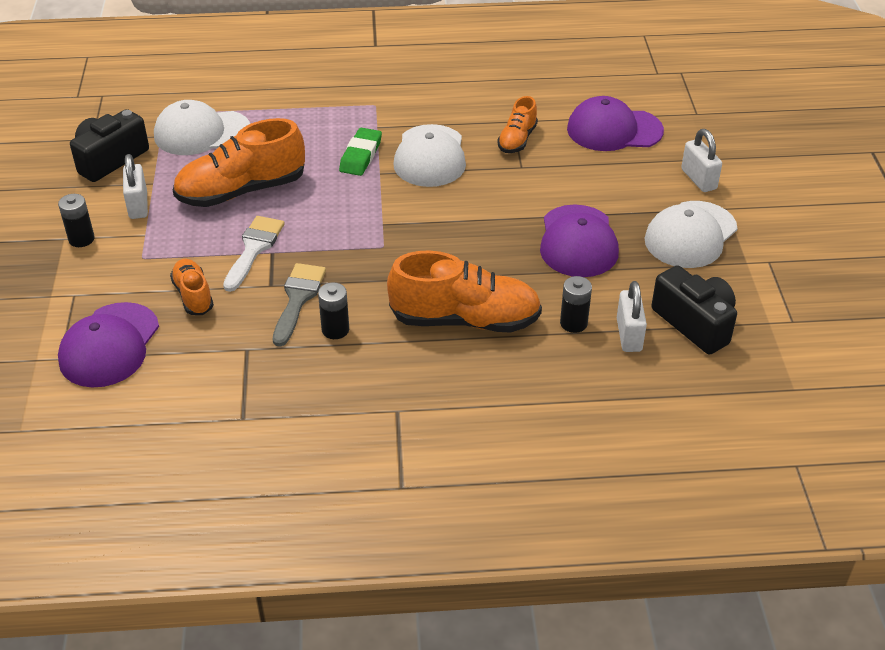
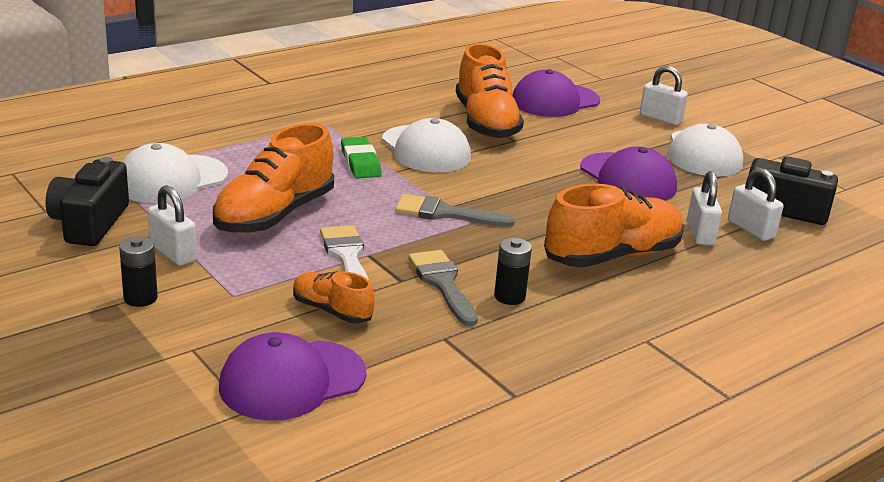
camera: 35 degrees left, 15 degrees down
purple cap [58,302,159,387] -> purple cap turned 75 degrees clockwise [219,332,366,421]
orange shoe [497,96,538,153] -> orange shoe [456,43,524,139], size x1.88
black battery [560,276,592,333] -> white padlock [687,171,722,245]
none -> grey brush [395,194,515,227]

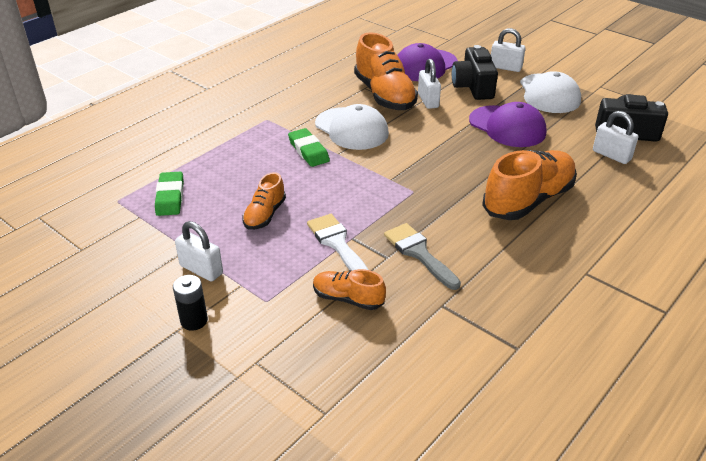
camera: 10 degrees left, 10 degrees up
black camera [46,157,129,246] -> black camera moved to [452,45,498,100]
white cap [122,143,228,203] -> green eraser [155,172,184,216]
orange shoe [213,123,334,233] -> orange shoe [242,172,286,230], size x0.53
purple cap [219,332,366,421] -> none
grey brush [395,194,515,227] -> none
black battery [494,238,532,305] -> none
white padlock [687,171,722,245] -> white padlock moved to [418,59,441,109]

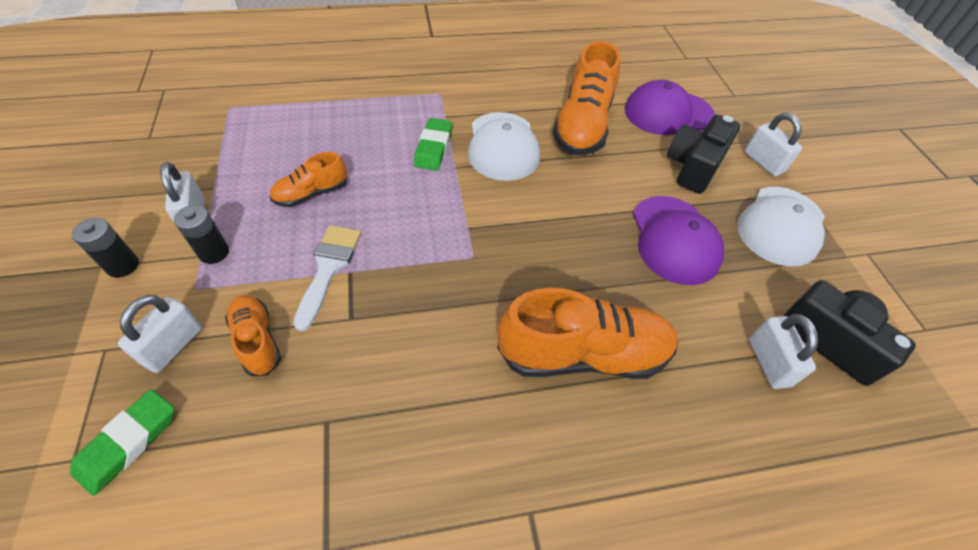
camera: 35 degrees right, 15 degrees up
green eraser [155,172,184,216] -> green eraser moved to [70,389,174,496]
grey brush [384,223,461,290] -> none
white padlock [418,59,441,109] -> white padlock moved to [118,295,202,373]
none -> black battery [174,205,229,264]

